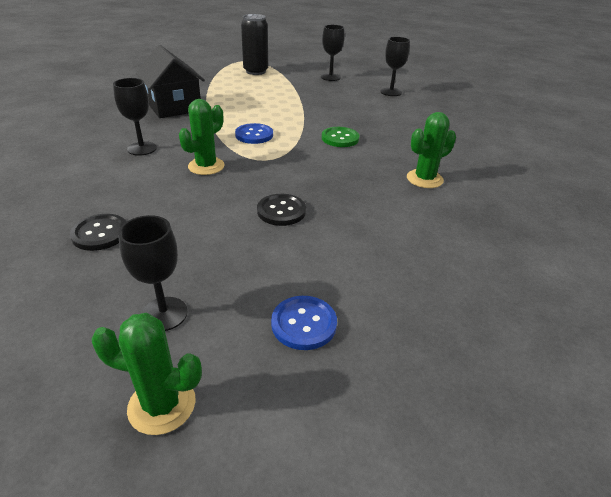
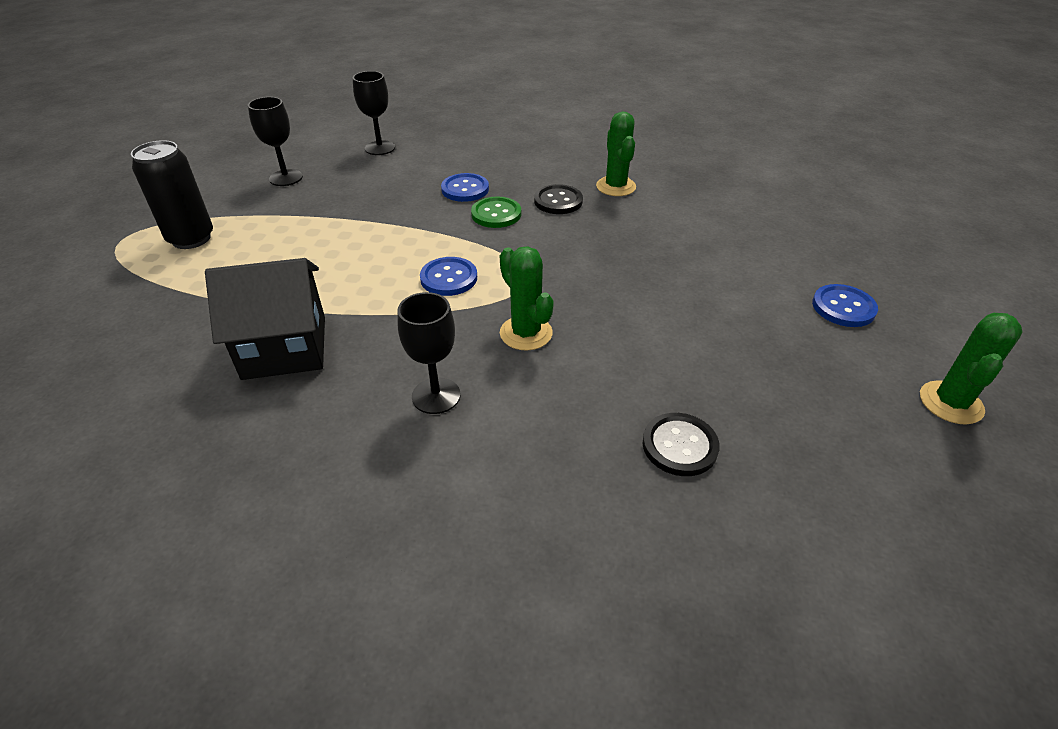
camera: 70 degrees left, 5 degrees up
black goblet [118,215,188,331] -> none
black button [257,194,306,226] -> black button moved to [534,184,583,214]
none -> blue button [441,173,489,202]

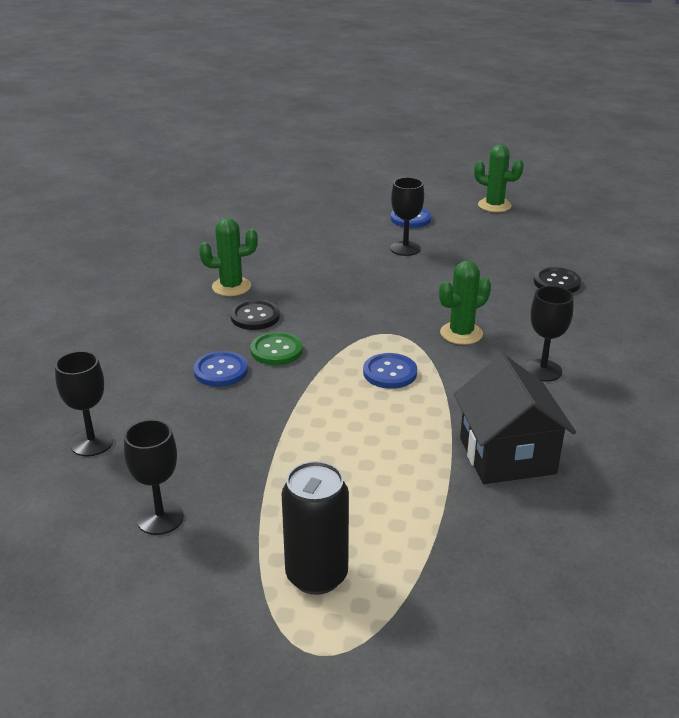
camera: 90 degrees left, 10 degrees down
none -> black goblet [390,177,424,256]

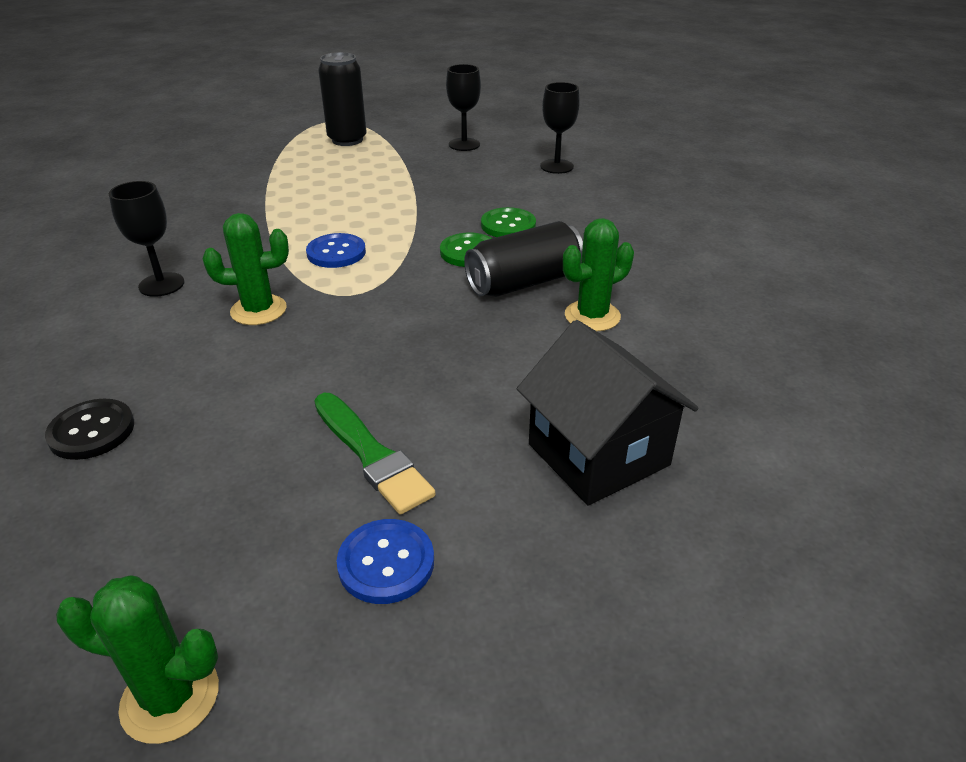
camera: 160 degrees right, 5 degrees up
blue button [193,351,248,387] -> green button [481,207,536,237]
black button [230,300,280,330] -> black can [464,221,583,297]
black goblet [390,177,424,256] -> green brush [314,393,436,514]
green cactus [439,261,491,345] -> green cactus turned 45 degrees clockwise [203,213,289,325]
black house [454,354,576,484] -> black house moved to [517,320,699,506]

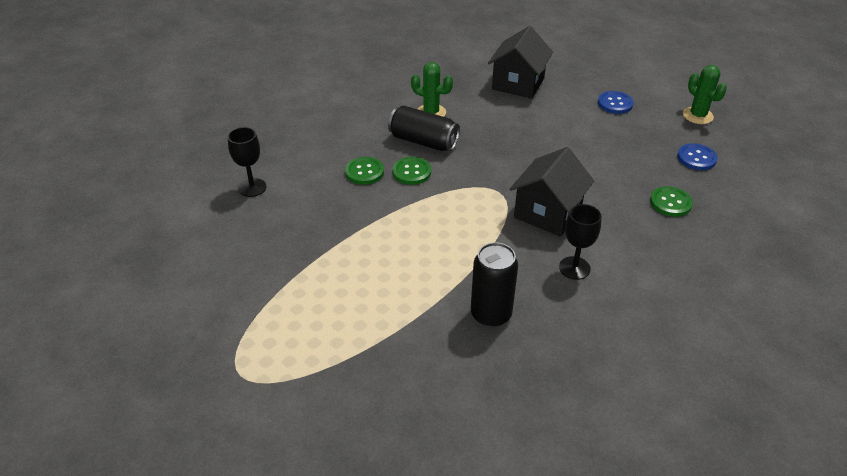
camera: 125 degrees left, 5 degrees up
black button [45,399,134,460] -> green button [650,186,693,217]
green cactus [203,213,289,325] -> black house [510,147,594,237]
blue button [306,233,366,268] -> blue button moved to [677,143,718,170]
green brush [314,393,436,514] -> none
black can [318,52,367,146] -> black can moved to [471,242,518,328]
black goblet [446,64,481,151] -> none

